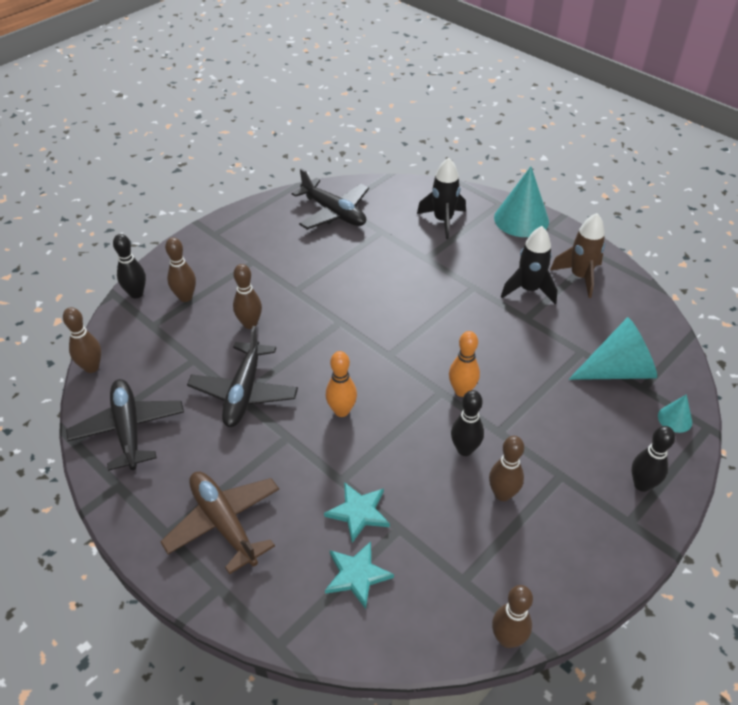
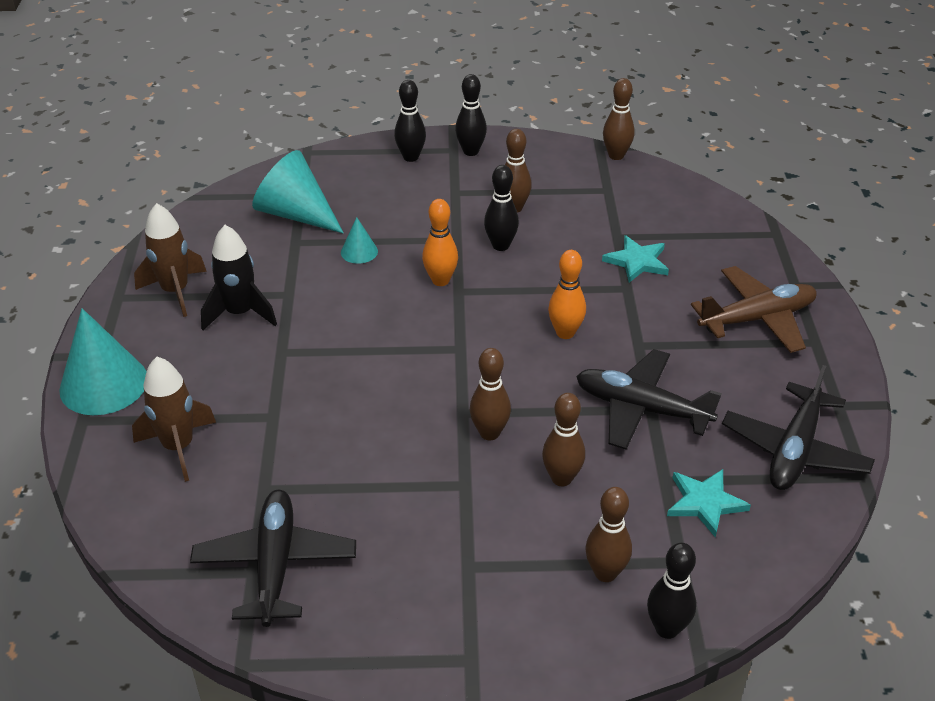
camera: 135 degrees left, 5 degrees down
brown bowling pin [63,307,101,373] -> brown bowling pin moved to [470,348,511,440]
brown plane [160,471,279,574] -> brown plane turned 120 degrees counterclockwise [691,266,817,353]
black plane [187,326,298,427] -> black plane turned 120 degrees counterclockwise [576,349,722,450]
turquoise star [325,541,394,609] -> turquoise star moved to [667,469,751,538]
black rocket [417,157,466,239] -> brown rocket [132,357,216,482]
turquoise cone [658,394,692,433] -> turquoise cone moved to [341,217,378,264]
none -> black bowling pin [455,74,487,156]

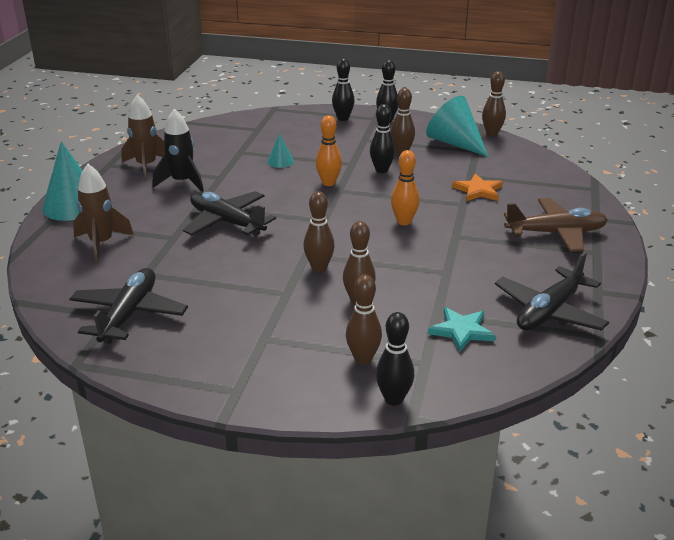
camera: 15 degrees right, 10 degrees down
turquoise cone [252,150,344,233] -> turquoise cone moved to [426,96,489,157]
black plane [576,349,722,450] -> black plane moved to [183,191,276,236]
turquoise star [602,235,669,283] -> orange star [452,174,503,201]

